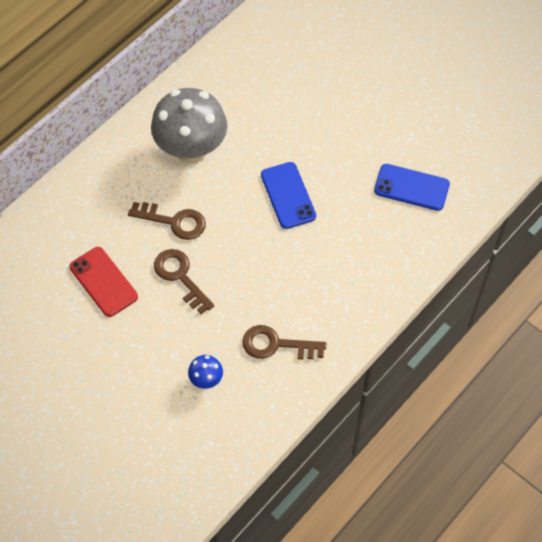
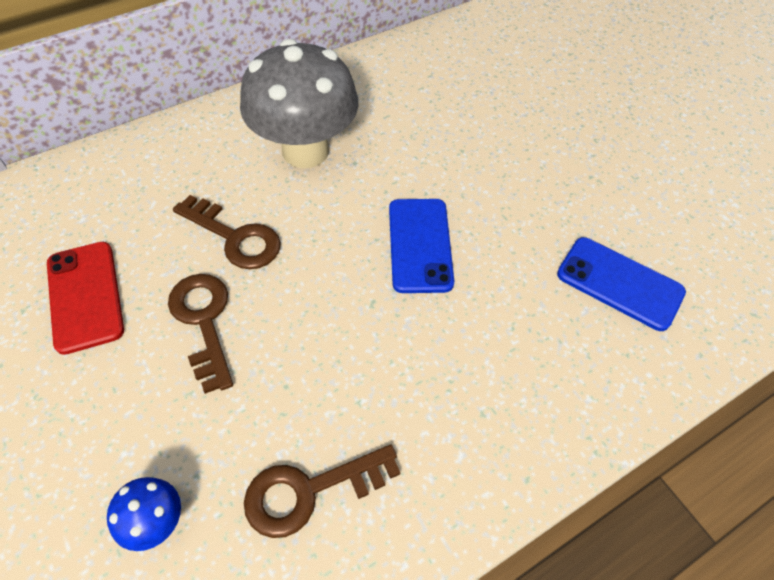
camera: 15 degrees right, 5 degrees down
brown key [242,325,326,359] -> brown key turned 45 degrees counterclockwise [244,445,400,538]

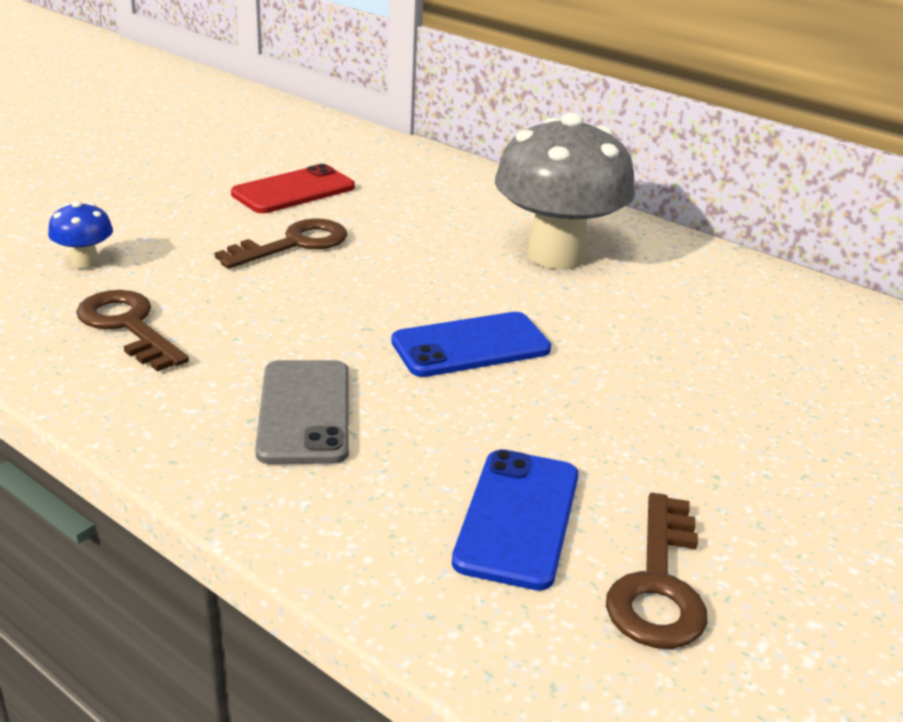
camera: 70 degrees right, 25 degrees down
brown key [173,195,281,269] -> brown key moved to [606,493,708,649]
none -> grey phone [255,360,349,464]

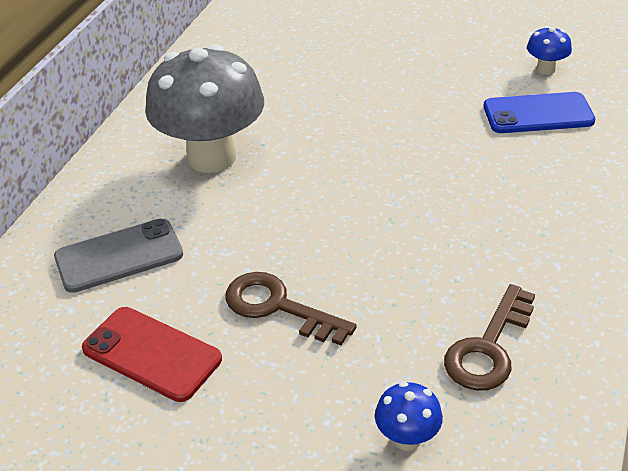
camera: 105 degrees left, 10 degrees up
grey phone [255,360,349,464] -> grey phone moved to [54,219,183,293]
blue phone [391,312,551,377] -> none
brown key [606,493,708,649] -> blue mushroom [527,26,572,75]

